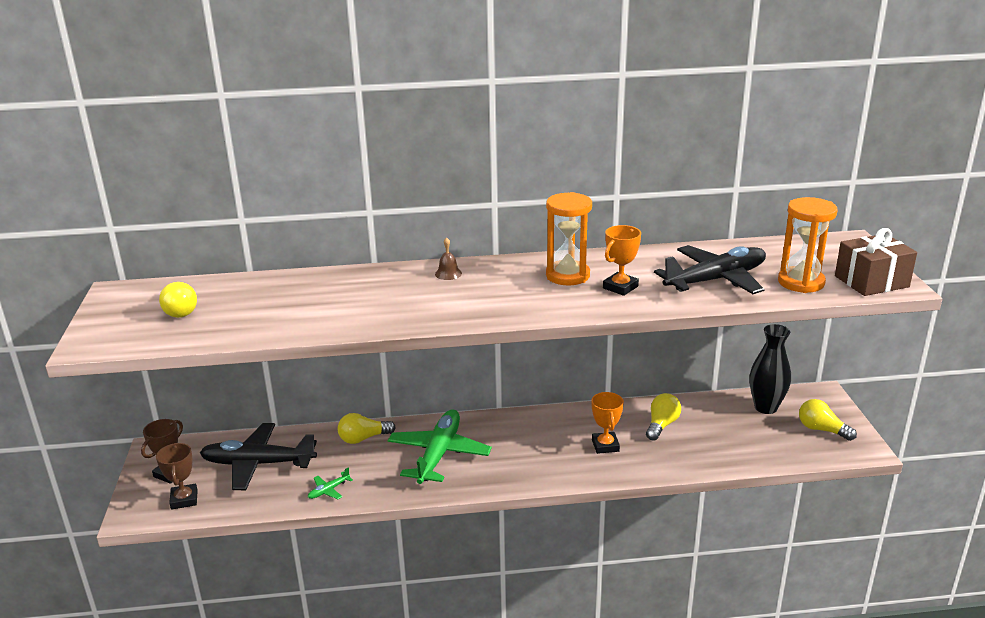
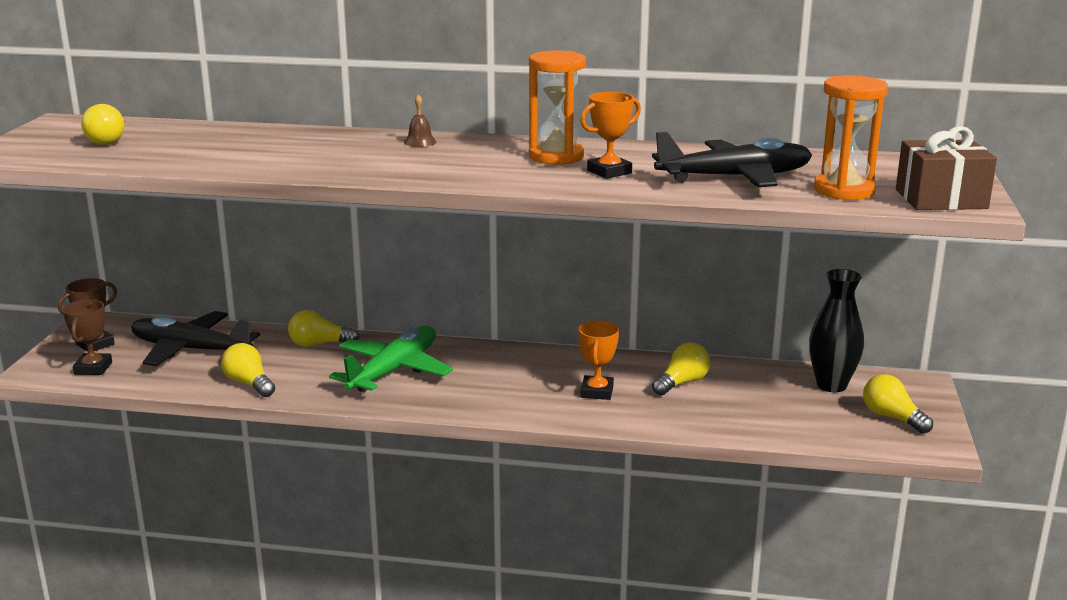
camera: 15 degrees right, 5 degrees down
green plane [308,467,353,499] -> yellow light bulb [221,343,275,397]

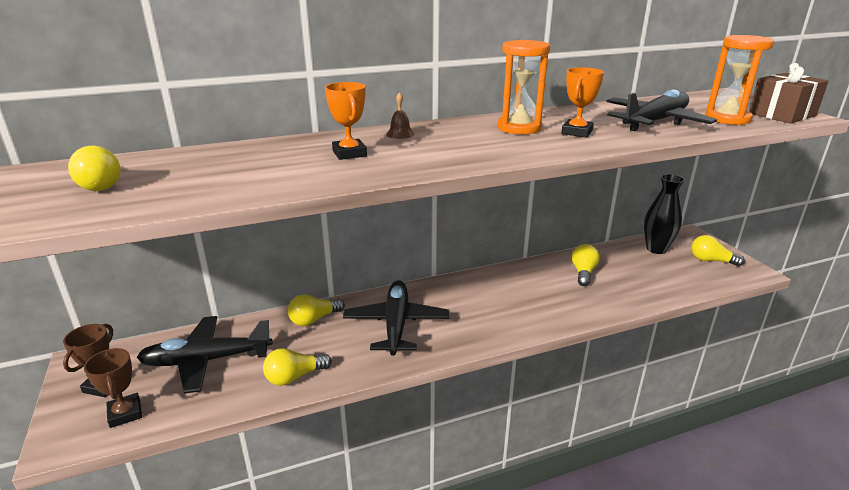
camera: 30 degrees left, 5 degrees up
yellow light bulb [221,343,275,397] -> yellow light bulb turned 45 degrees counterclockwise [263,348,332,386]
green plane [329,326,453,392] -> black plane [343,280,449,356]
orange trophy [578,321,619,400] -> orange trophy moved to [325,82,367,160]

